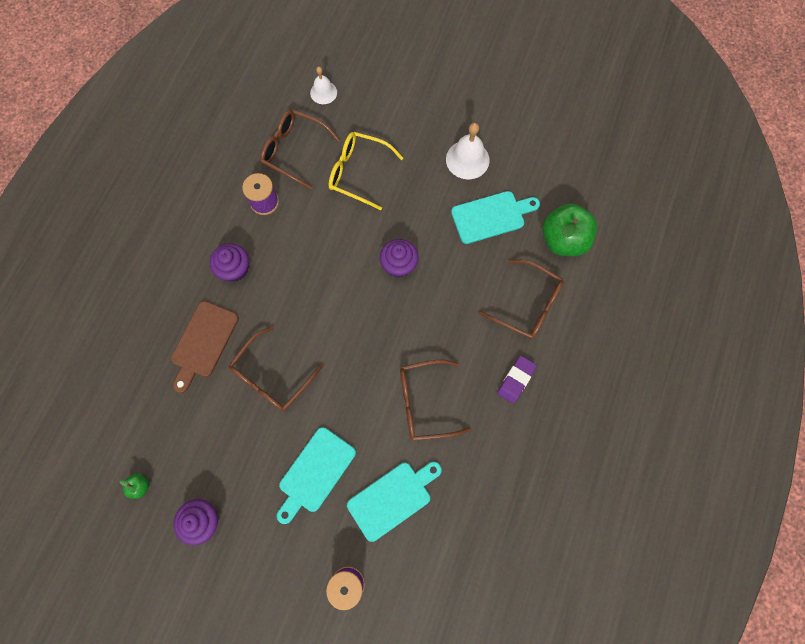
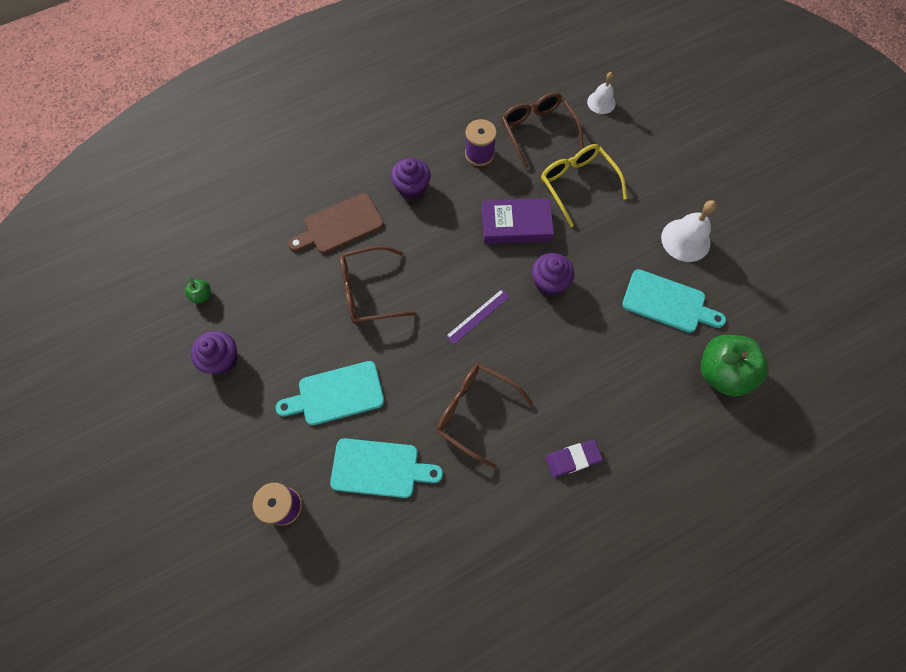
camera: 40 degrees right, 5 degrees down
brown glasses [479,260,564,339] -> none
none -> purple ruler [446,289,510,345]
none -> purple book [481,198,554,244]

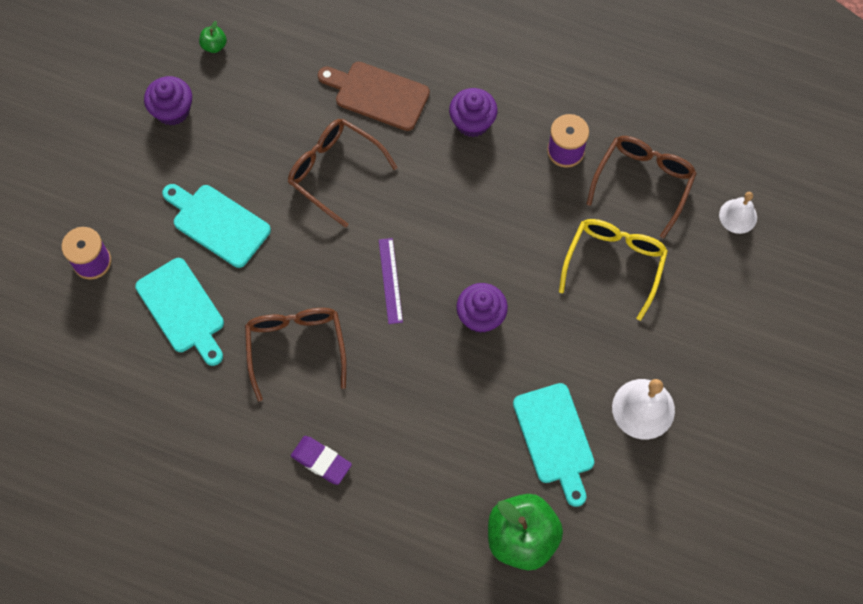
camera: 50 degrees right, 0 degrees up
purple ruler [446,289,510,345] -> purple ruler turned 75 degrees clockwise [379,238,403,324]
purple book [481,198,554,244] -> none

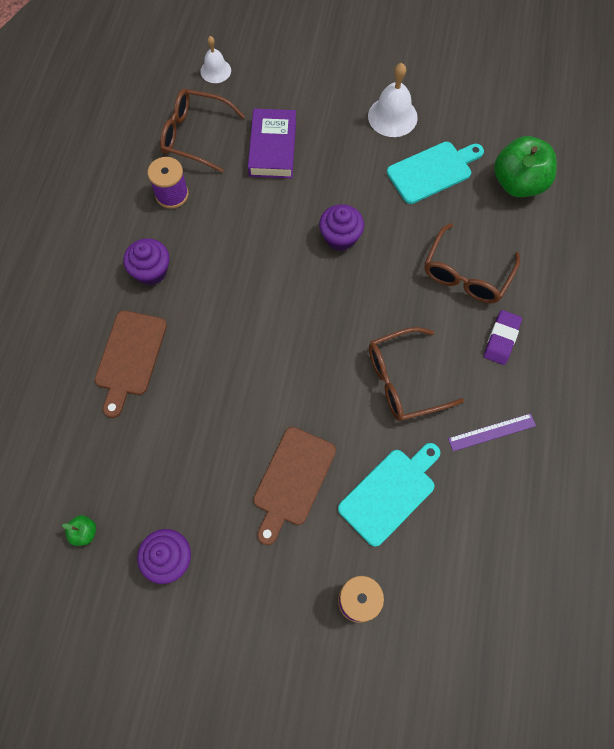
camera: 100 degrees left, 0 degrees up
turquoise cutting board [162,184,271,268] -> brown cutting board [253,427,336,545]
brown glasses [288,119,398,228] -> brown glasses moved to [425,223,520,303]
purple ruler [379,238,403,324] -> purple ruler moved to [448,413,536,451]
yellow glasses [559,219,668,321] -> purple book [248,108,296,178]

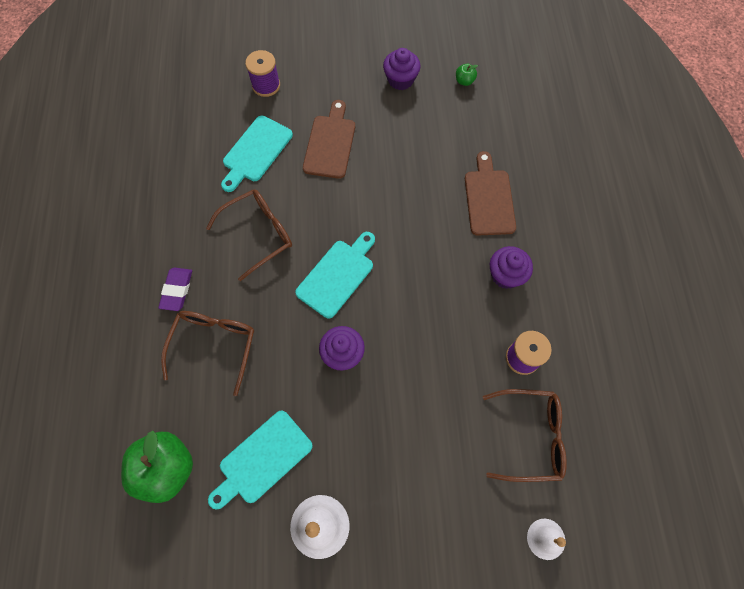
camera: 165 degrees right, 0 degrees up
purple book [248,108,296,178] -> none
purple ruler [448,413,536,451] -> none
none -> turquoise cutting board [295,232,375,319]

